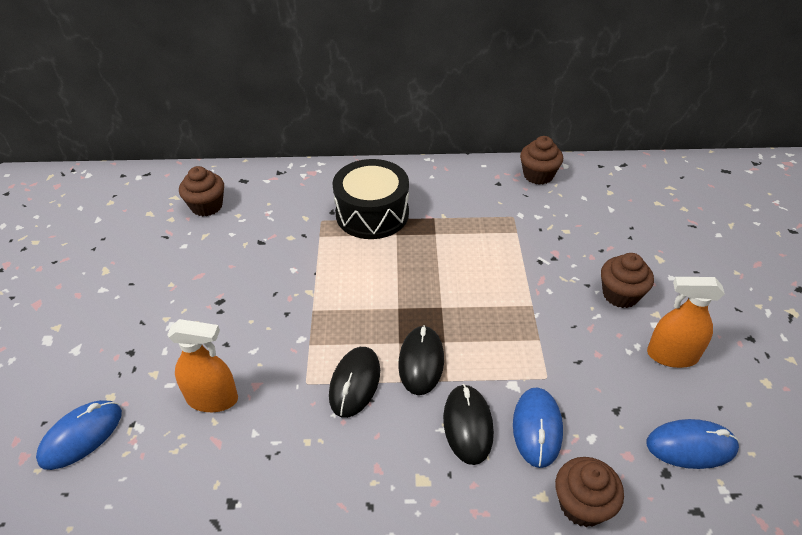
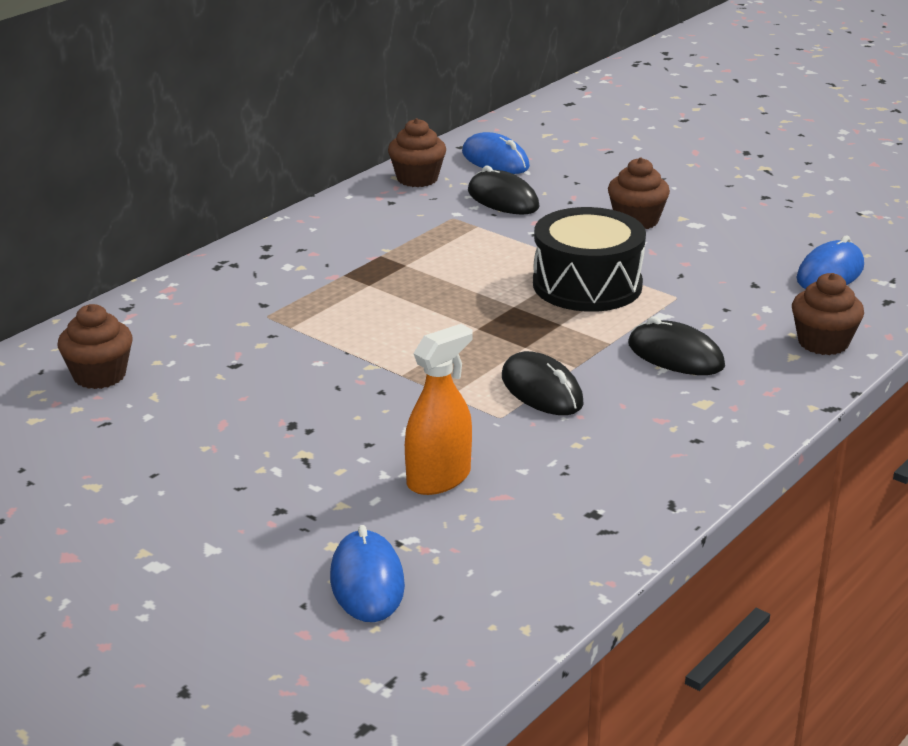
camera: 50 degrees left, 15 degrees down
black drum [333,159,409,239] -> black drum moved to [533,207,646,312]
black mouse [398,325,444,395] -> black mouse moved to [468,166,540,215]
blue mouse [513,387,563,468] -> blue mouse moved to [462,132,530,174]
orange spray bottle [647,277,725,368] -> none

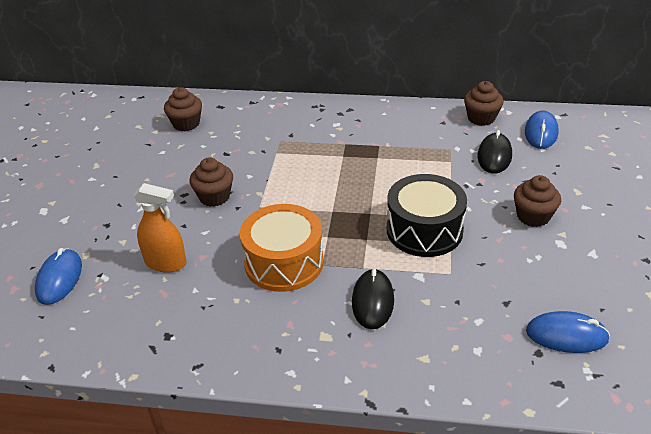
camera: 60 degrees right, 10 degrees up
blue mouse [330,525,405,622] -> blue mouse turned 45 degrees counterclockwise [35,248,82,305]
black mouse [502,351,584,415] -> orange drum [240,204,324,292]
brown cupcake [792,273,864,355] -> brown cupcake moved to [190,157,233,207]

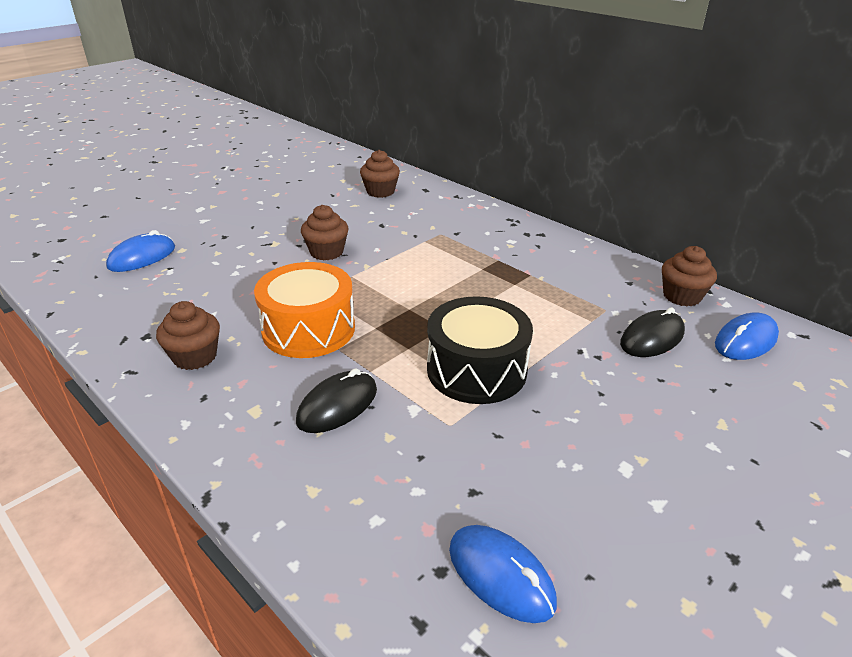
camera: 35 degrees right, 5 degrees down
orange spray bottle [133,183,187,272] -> none
brown cupcake [514,175,561,227] -> brown cupcake moved to [156,301,220,370]

